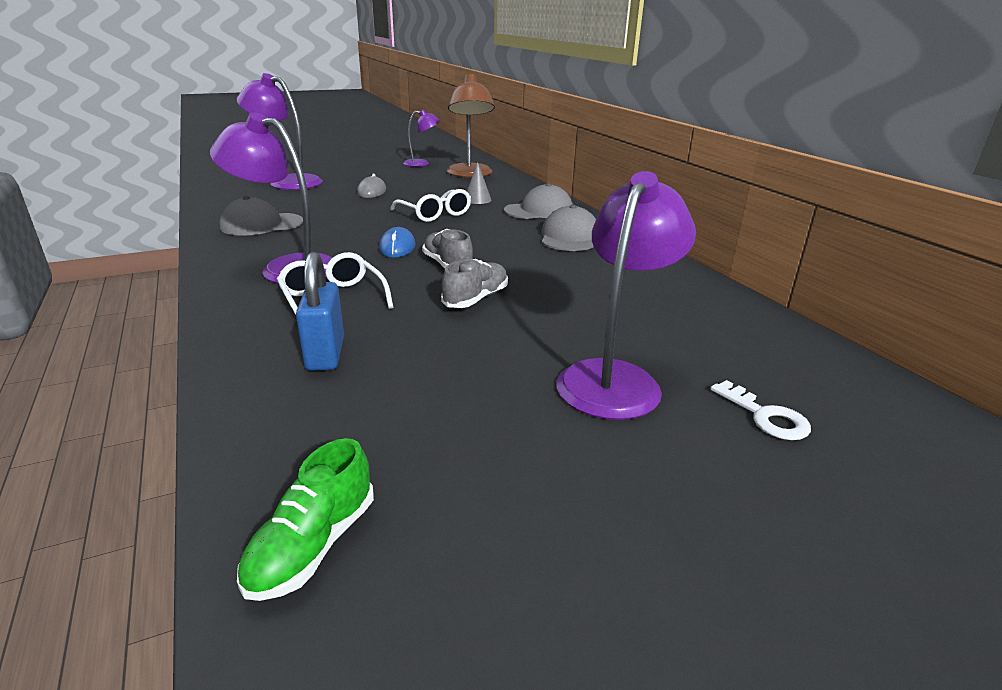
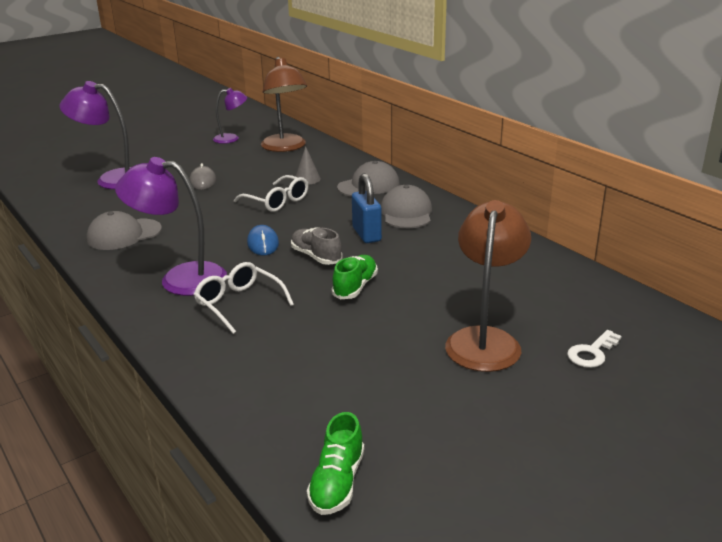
camera: 10 degrees left, 0 degrees up
blue padlock [296,252,344,371] -> blue padlock moved to [352,173,382,243]
grey shoe [441,259,508,308] -> green shoe [331,255,378,299]
purple lamp [556,171,696,420] -> brown lamp [445,200,531,372]
white key [710,380,811,440] -> white key turned 90 degrees clockwise [567,330,622,368]

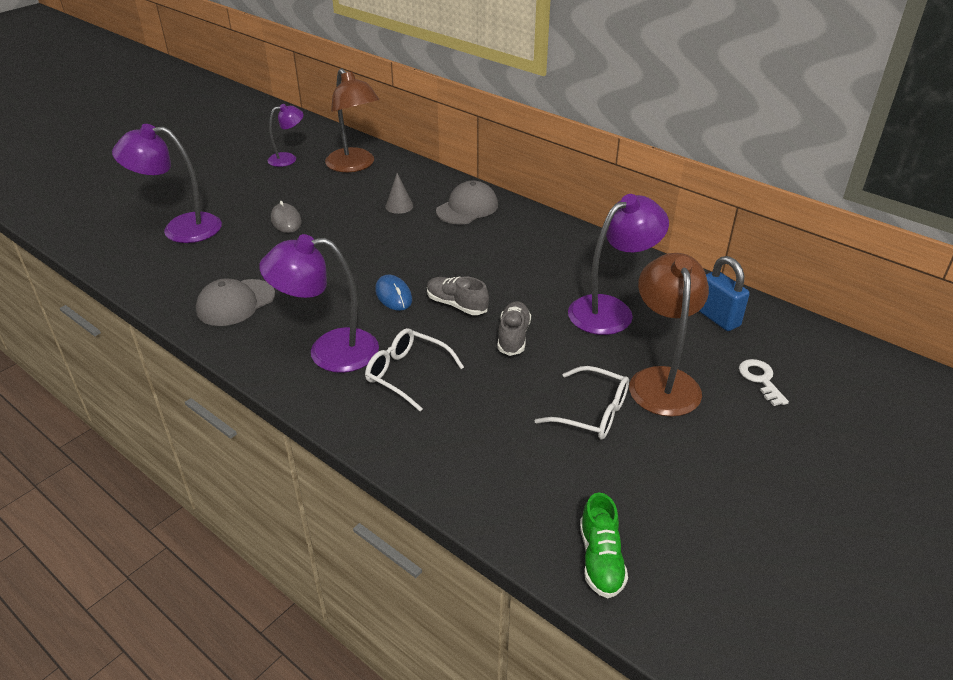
camera: 15 degrees left, 10 degrees up
white glasses [234,175,308,212] -> white glasses moved to [534,366,629,439]
green shoe [331,255,378,299] -> grey shoe [497,301,531,356]
blue padlock [352,173,382,243] -> blue padlock moved to [699,256,750,331]
grey cap [381,185,432,228] -> none
white key [567,330,622,368] -> white key turned 135 degrees clockwise [739,359,789,406]
none -> purple lamp [568,194,669,335]

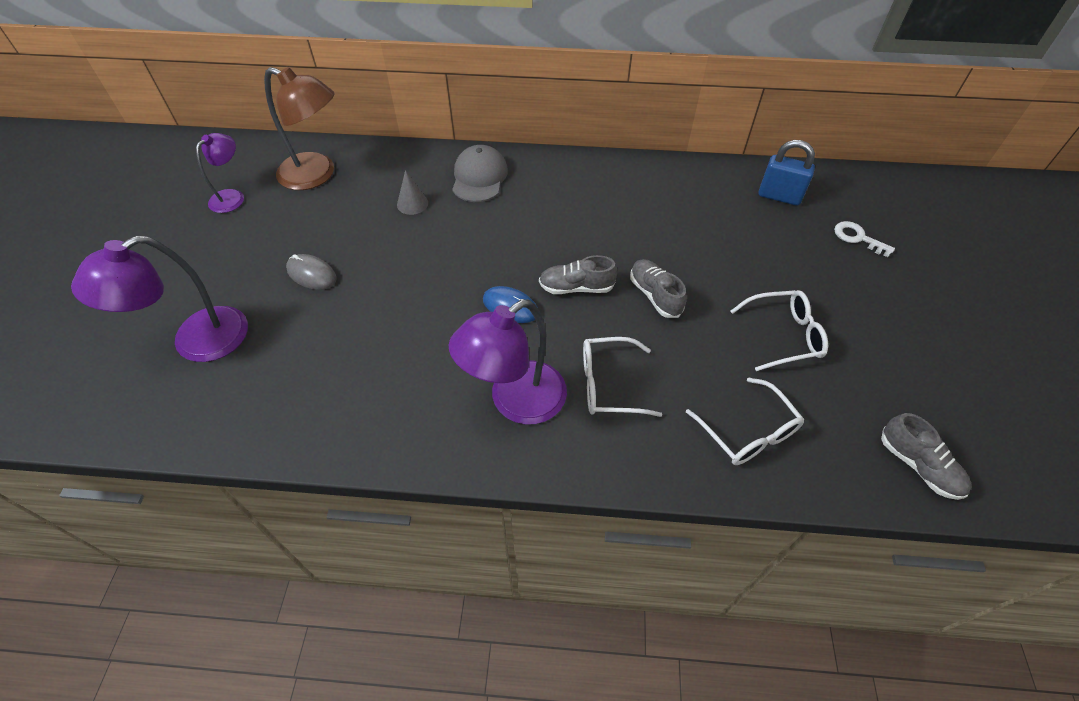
camera: 35 degrees left, 15 degrees up
grey cap [196,278,275,326] -> none
purple lamp [568,194,669,335] -> none
green shoe [580,492,628,598] -> grey shoe [881,413,972,500]
brown lamp [629,253,709,417] -> none
none -> white glasses [686,377,804,465]

